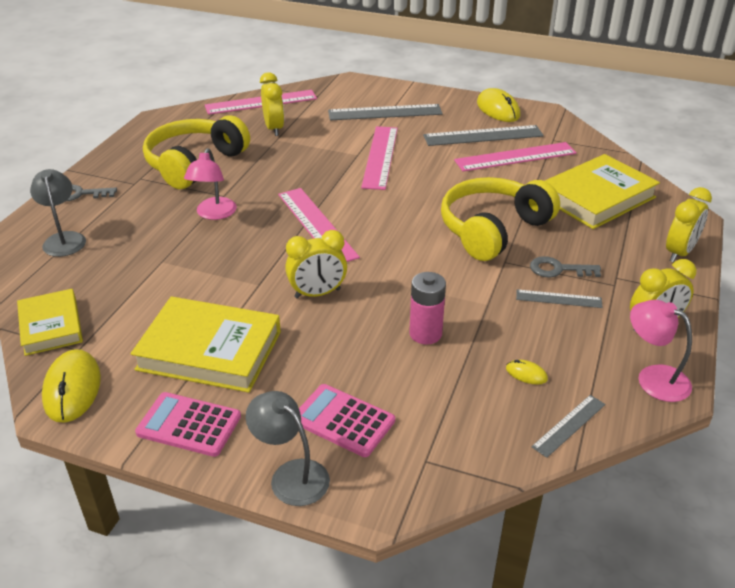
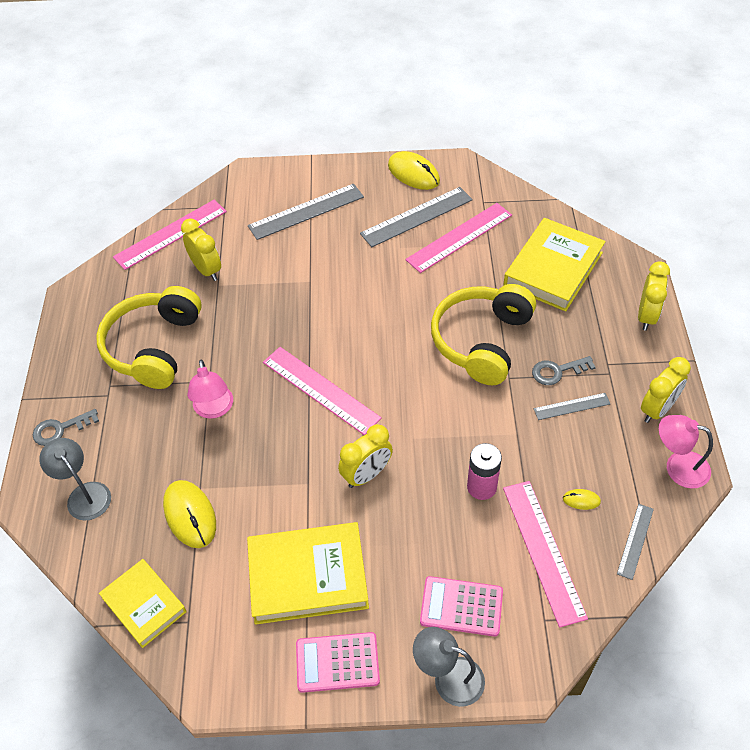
camera: 20 degrees left, 15 degrees up
yellow mouse [42,349,101,423] -> yellow mouse moved to [163,480,216,548]
pink ruler [361,126,398,190] -> pink ruler moved to [503,481,588,628]

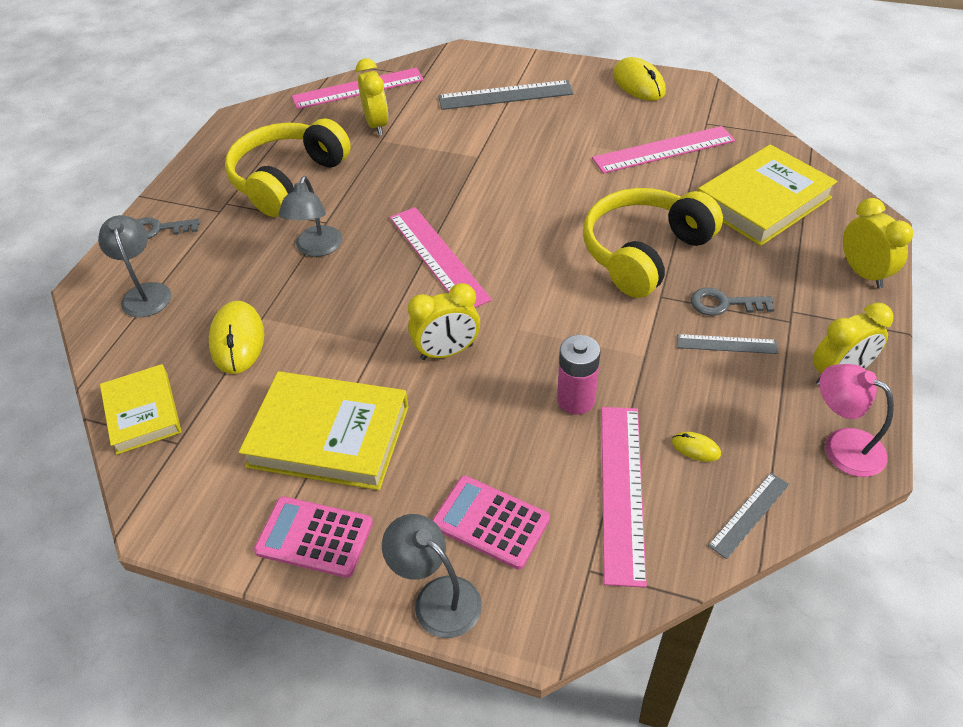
camera: 20 degrees right, 5 degrees down
pink lamp [187,359,233,419] -> grey lamp [278,176,342,257]
grey ruler [360,187,473,247] -> none
yellow clock [638,261,670,331] -> yellow clock turned 60 degrees counterclockwise [843,198,913,288]

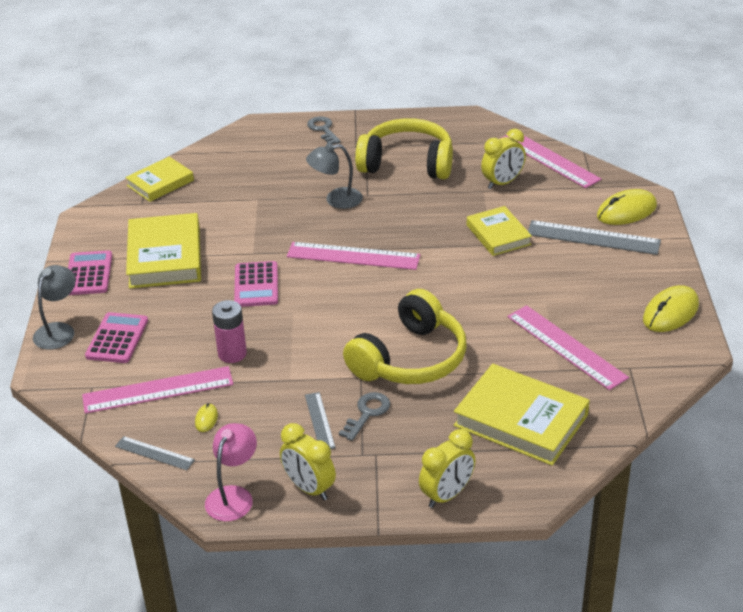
camera: 70 degrees right, 10 degrees down
grey lamp [98,215,171,317] -> none
yellow mouse [209,301,264,374] -> yellow mouse moved to [597,189,657,225]
pink ruler [390,207,492,308] -> pink ruler turned 60 degrees clockwise [287,242,420,270]
yellow clock [408,283,480,360] -> pink calculator [234,261,278,307]
grey ruler [438,80,574,110] -> grey ruler turned 45 degrees counterclockwise [528,220,661,255]
yellow headphones [583,188,723,298] -> yellow headphones turned 105 degrees clockwise [343,289,467,384]
grey key [691,288,774,316] -> grey key turned 45 degrees clockwise [339,392,390,441]
none -> yellow book [467,206,532,256]

